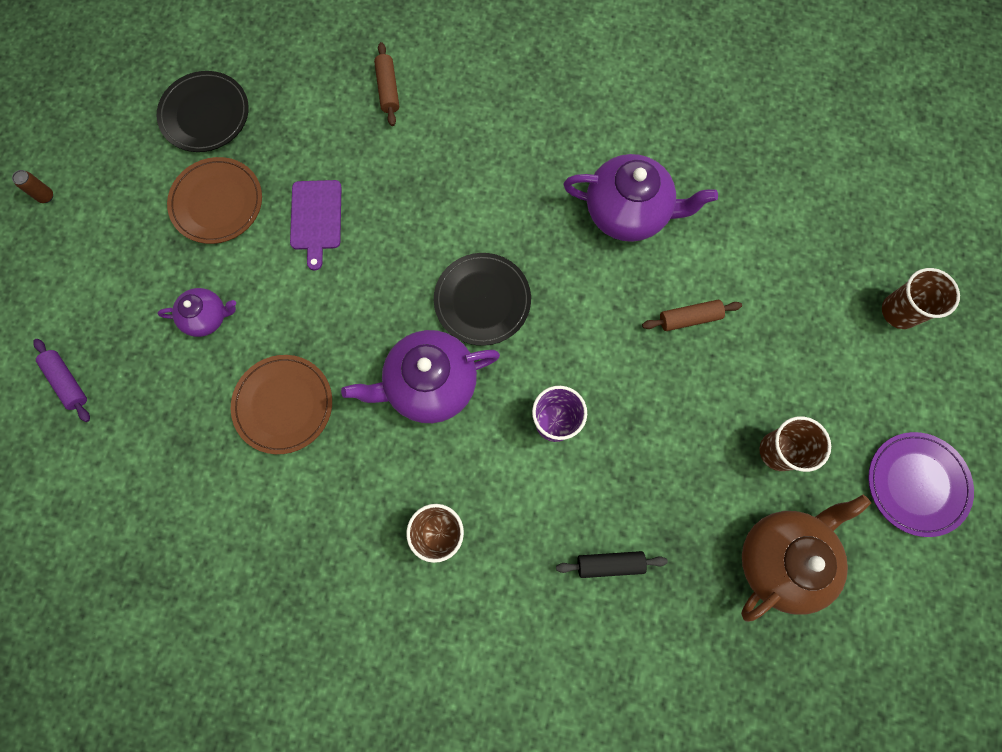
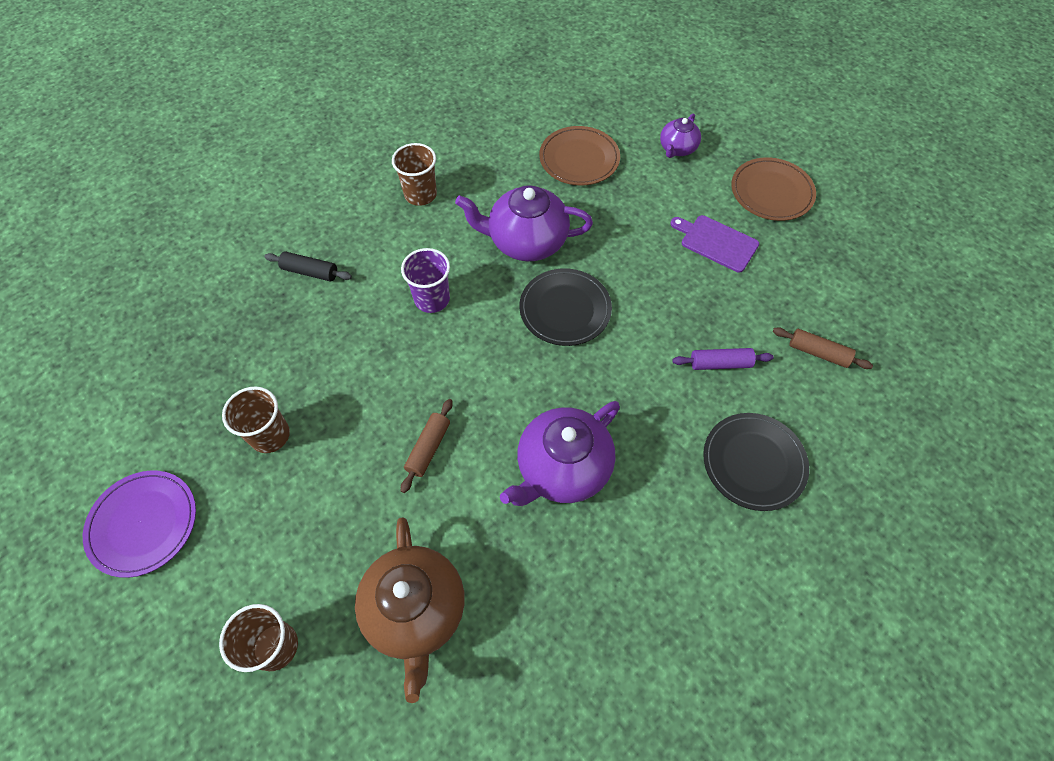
camera: 125 degrees right, 15 degrees down
brown can [12,170,53,203] -> none
purple rolling pin [33,339,90,422] -> purple rolling pin moved to [672,348,774,370]
black plate [157,71,249,152] -> black plate moved to [703,413,809,511]
purple teapot [341,330,500,423] -> purple teapot turned 105 degrees counterclockwise [455,185,593,262]
black rolling pin [556,551,668,578] -> black rolling pin turned 75 degrees clockwise [264,252,352,281]
brown teapot [741,495,871,622] -> brown teapot moved to [355,517,465,703]

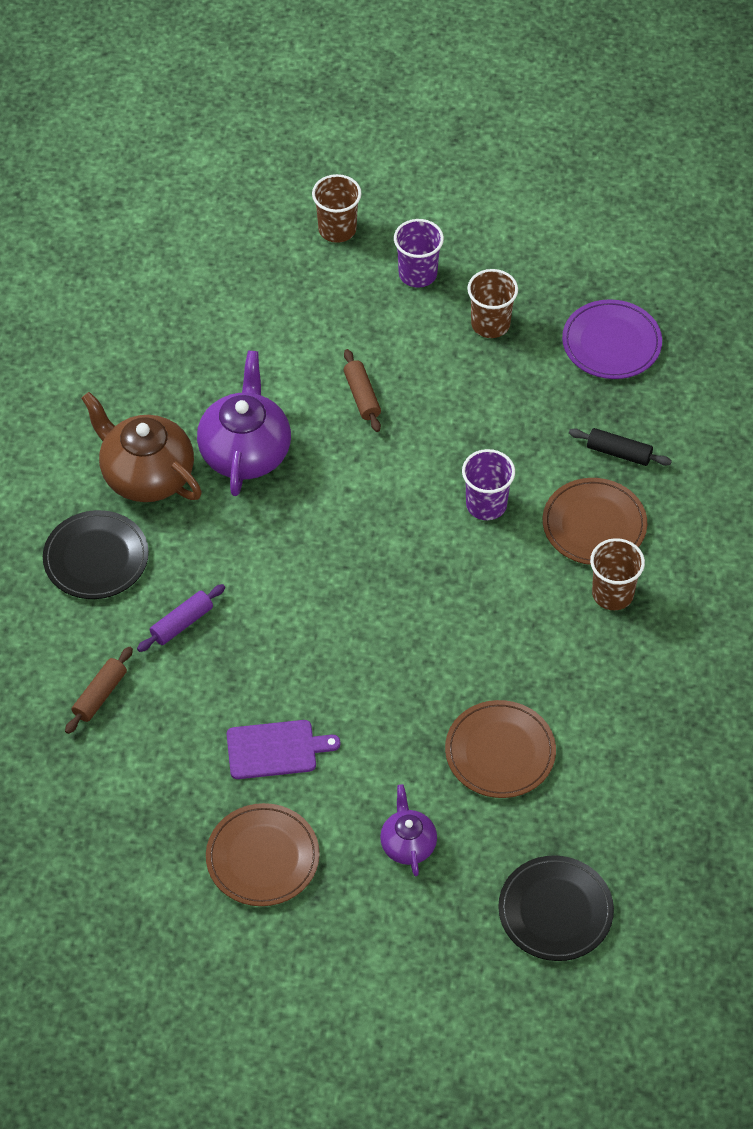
camera: 140 degrees right, 5 degrees down
purple plate [83,471,196,578] -> purple plate moved to [562,299,662,379]
black rolling pin [264,252,352,281] -> black rolling pin turned 45 degrees clockwise [569,428,672,466]
brown teapot [355,517,465,703] -> brown teapot moved to [81,392,202,502]
purple teapot [455,185,593,262] -> none
black plate [519,268,612,346] -> black plate moved to [498,855,614,961]
brown rolling pin [773,327,873,369] -> brown rolling pin turned 45 degrees counterclockwise [65,647,133,734]
none -> purple cup [394,219,444,288]
none -> brown plate [543,478,647,565]

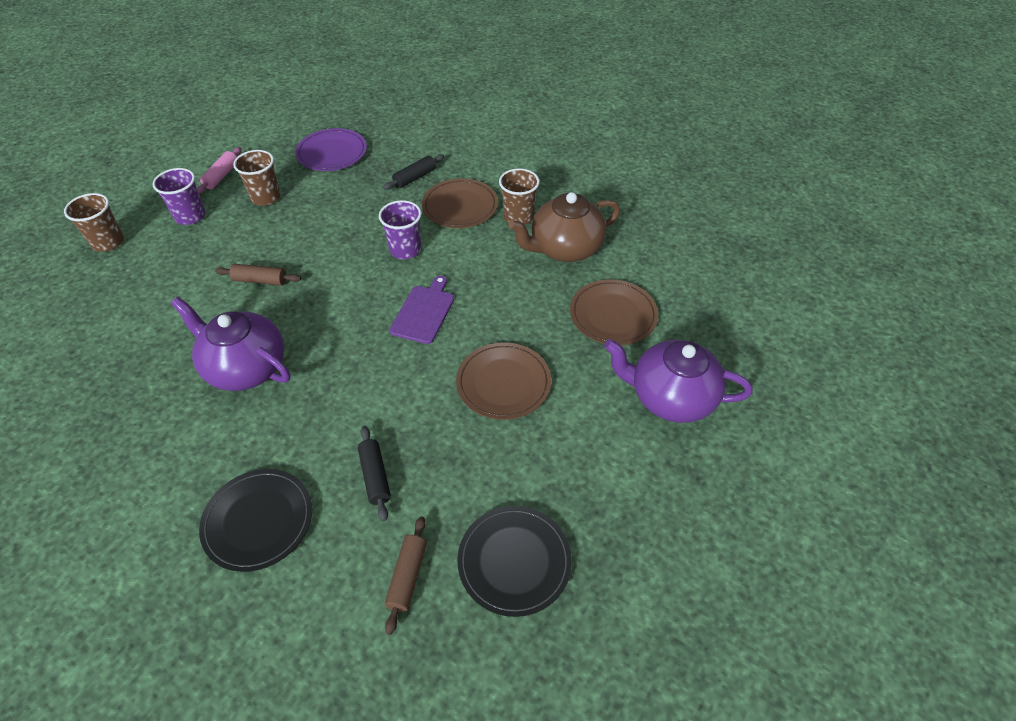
camera: 65 degrees left, 5 degrees down
brown rolling pin [65,647,133,734] -> brown rolling pin turned 45 degrees clockwise [385,516,427,635]
brown teapot [81,392,202,502] -> brown teapot moved to [508,192,620,262]
purple rolling pin [137,584,225,652] -> black rolling pin [358,426,391,521]
brown plate [206,803,320,906] -> brown plate moved to [456,342,551,420]
purple cutting board [227,720,340,779] -> purple cutting board moved to [390,276,454,344]
purple teapot [380,784,437,876] -> purple teapot [604,339,752,423], size x1.82
black plate [498,855,614,961] -> black plate moved to [457,506,572,617]
none -> pink rolling pin [197,147,241,194]

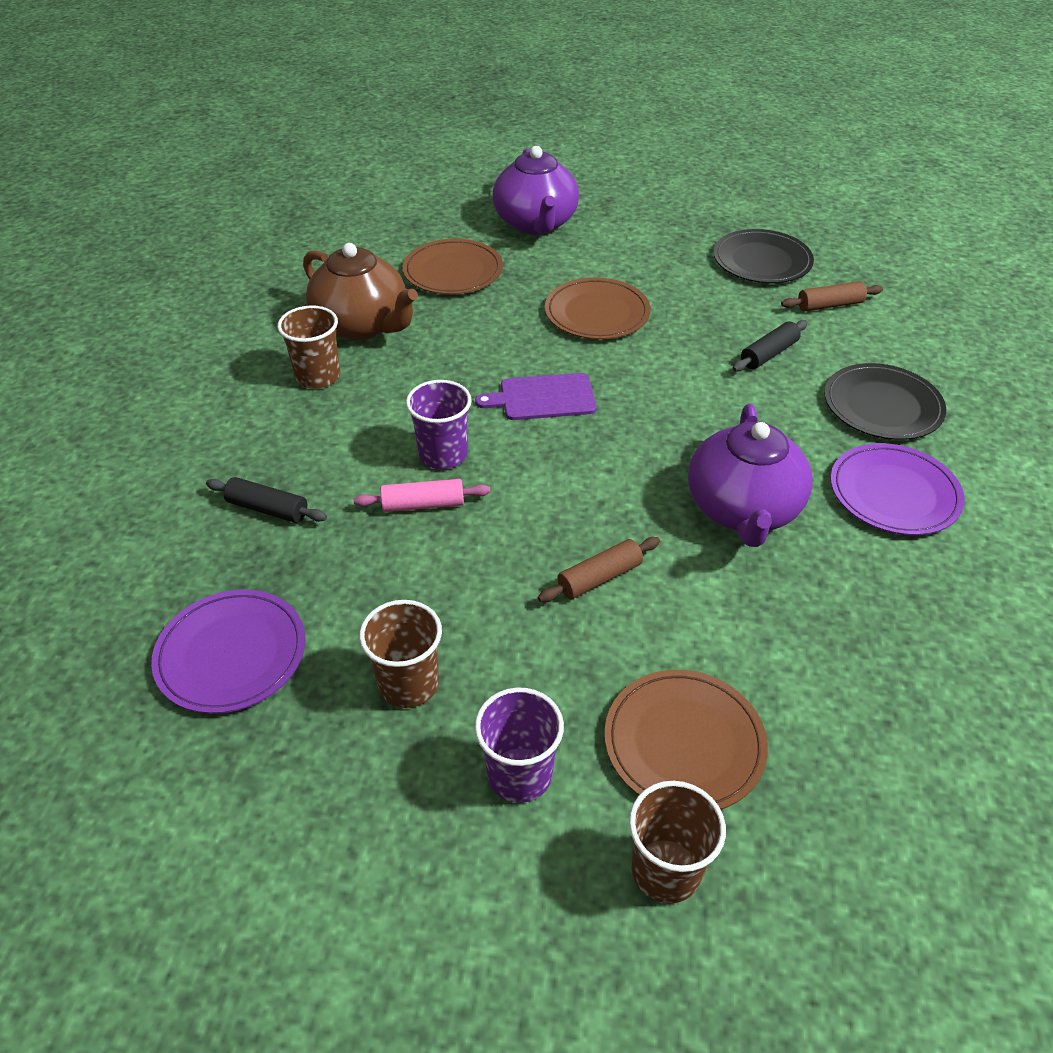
camera: 115 degrees left, 5 degrees down
pink rolling pin [197,147,241,194] -> pink rolling pin moved to [354,479,490,512]
brown rolling pin [215,264,301,286] -> brown rolling pin turned 75 degrees clockwise [538,537,660,602]
brown plate [422,178,498,228] -> brown plate moved to [605,670,768,810]
none -> purple plate [830,443,965,535]

